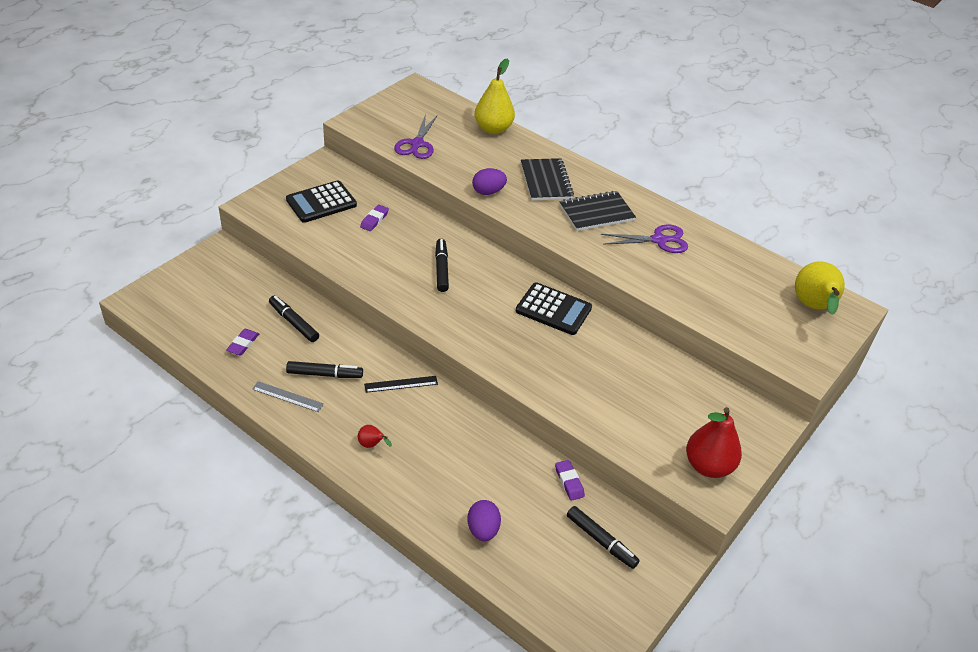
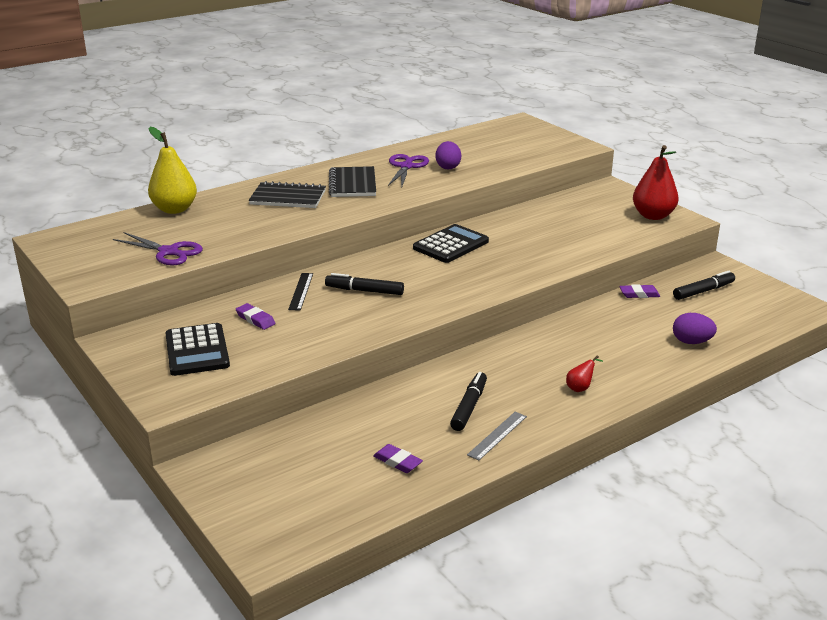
camera: 70 degrees left, 15 degrees down
black marker [269,296,319,342] -> none
black ruler [364,376,438,393] -> black ruler moved to [288,273,313,311]
purple egg [472,168,507,195] -> purple egg moved to [436,141,461,170]
yellow pear [795,261,845,315] -> none

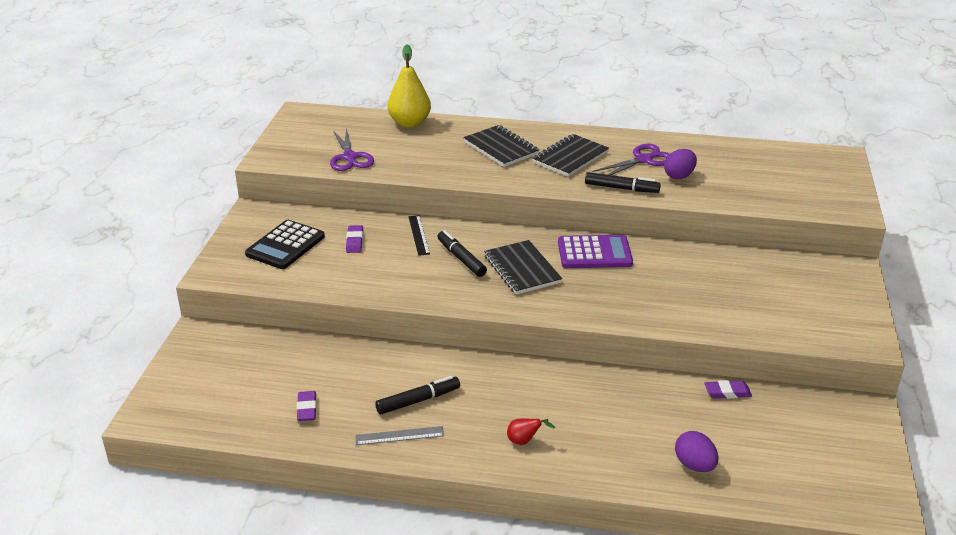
camera: 45 degrees right, 5 degrees up
black ruler [288,273,313,311] -> black ruler turned 60 degrees counterclockwise [408,215,430,256]
black calculator [413,224,489,263] -> purple calculator [558,235,633,268]
purple eraser [619,284,660,298] -> purple eraser turned 45 degrees counterclockwise [704,380,752,399]
red pear [633,145,679,220] -> none
black marker [673,271,735,300] -> black marker moved to [585,172,661,193]
none -> black notebook [484,240,562,295]

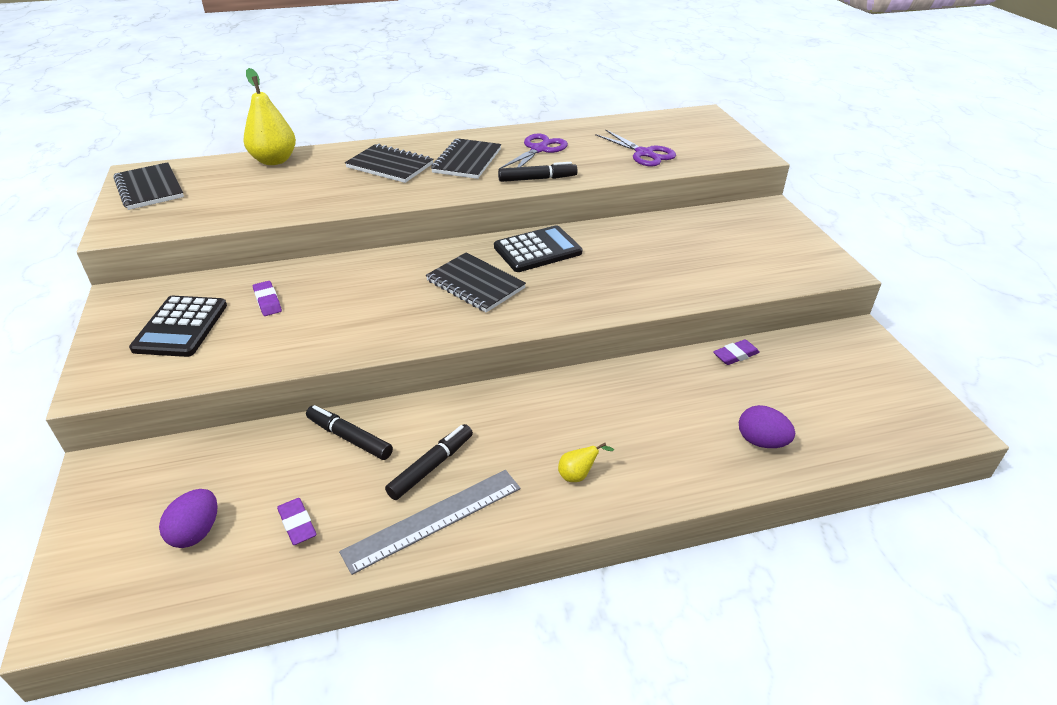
camera: 25 degrees left, 5 degrees up
purple scissors [330,128,374,171] -> purple scissors moved to [595,129,676,167]
grey ruler [355,426,444,445] -> grey ruler [339,470,521,575], size x1.68
black ruler [408,215,430,256] -> none
black marker [437,230,487,277] -> black marker moved to [306,405,393,460]
red pear [507,419,555,445] -> yellow pear [558,443,614,482]
purple calculator [558,235,633,268] -> black calculator [494,225,582,272]
purple egg [664,149,697,179] -> purple egg moved to [159,489,218,548]
none -> black notebook [113,162,184,210]

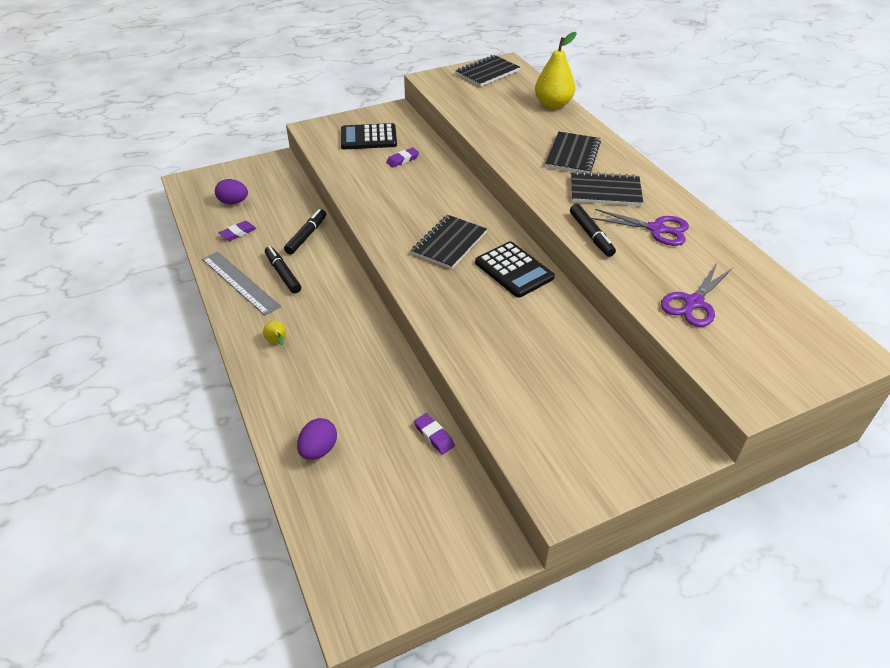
camera: 80 degrees right, 5 degrees up
black marker [385,424,473,500] -> black marker turned 150 degrees counterclockwise [265,246,301,294]

